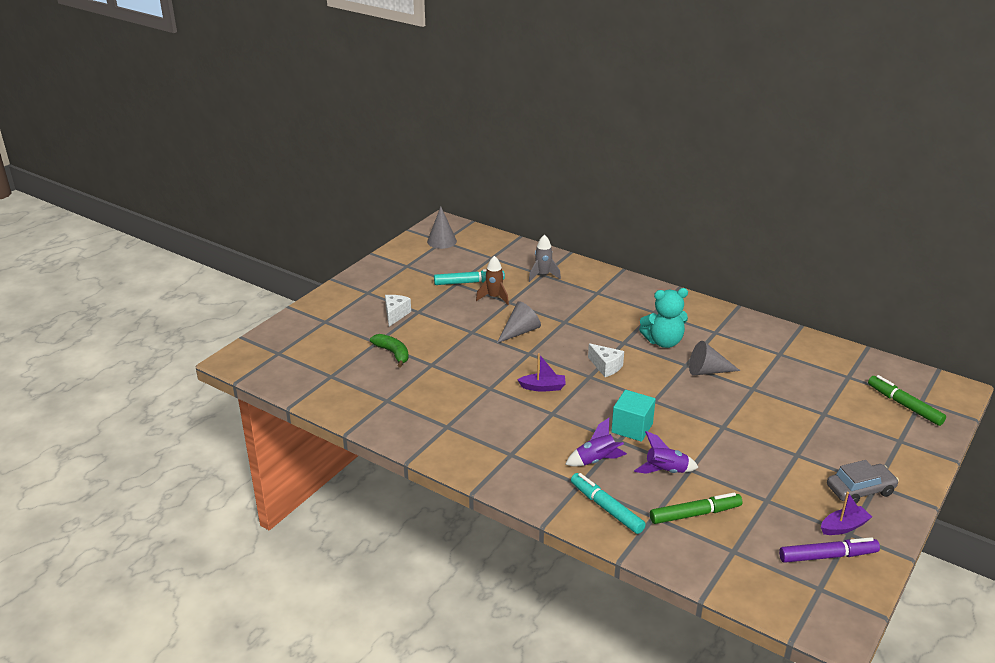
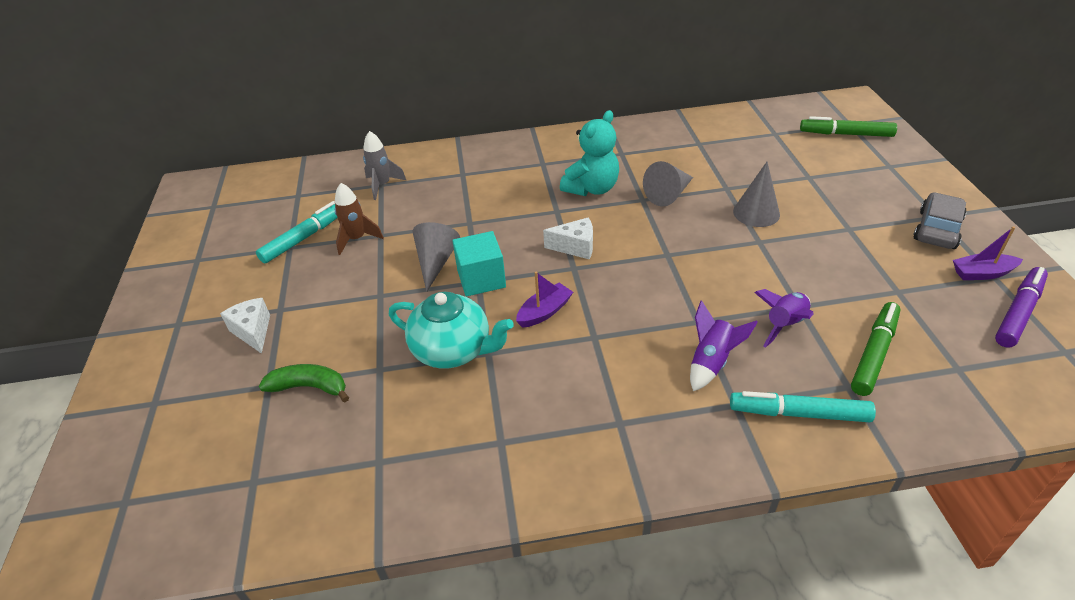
camera: 40 degrees left, 10 degrees up
grey cone [427,206,457,249] -> grey cone moved to [733,162,780,227]
turquoise cube [611,390,656,442] -> turquoise cube moved to [452,231,506,296]
purple boat [821,492,872,535] -> purple boat turned 120 degrees counterclockwise [953,226,1023,280]
none -> turquoise teapot [389,292,514,369]

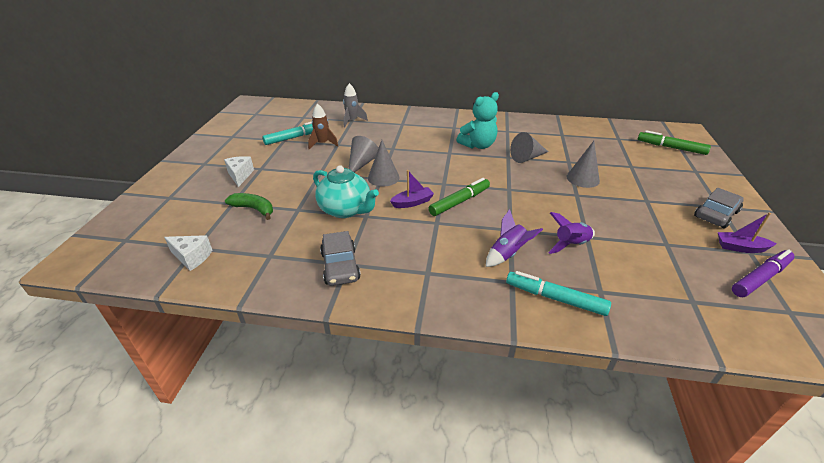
camera: 15 degrees right, 5 degrees down
turquoise cube [452,231,506,296] -> grey cone [368,140,400,187]
white cheese [543,217,593,259] -> white cheese moved to [164,235,212,271]
green marker [851,302,901,396] -> green marker moved to [429,178,490,216]
none -> grey car [320,231,361,286]

